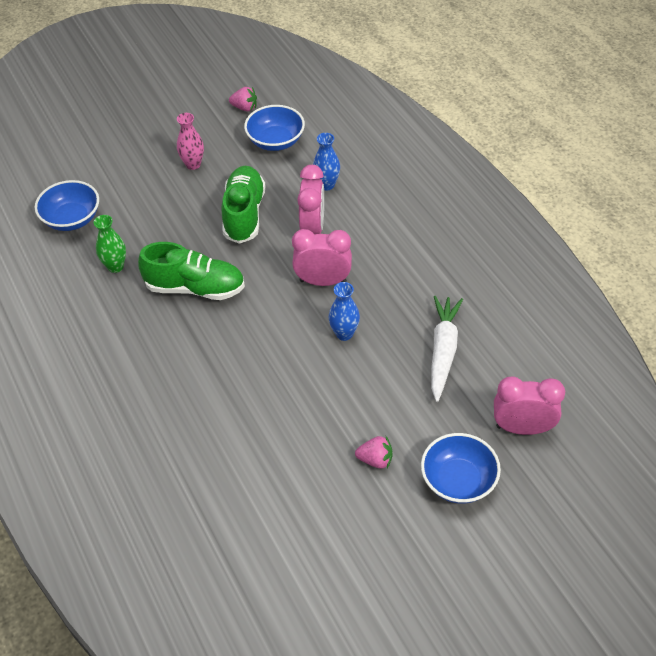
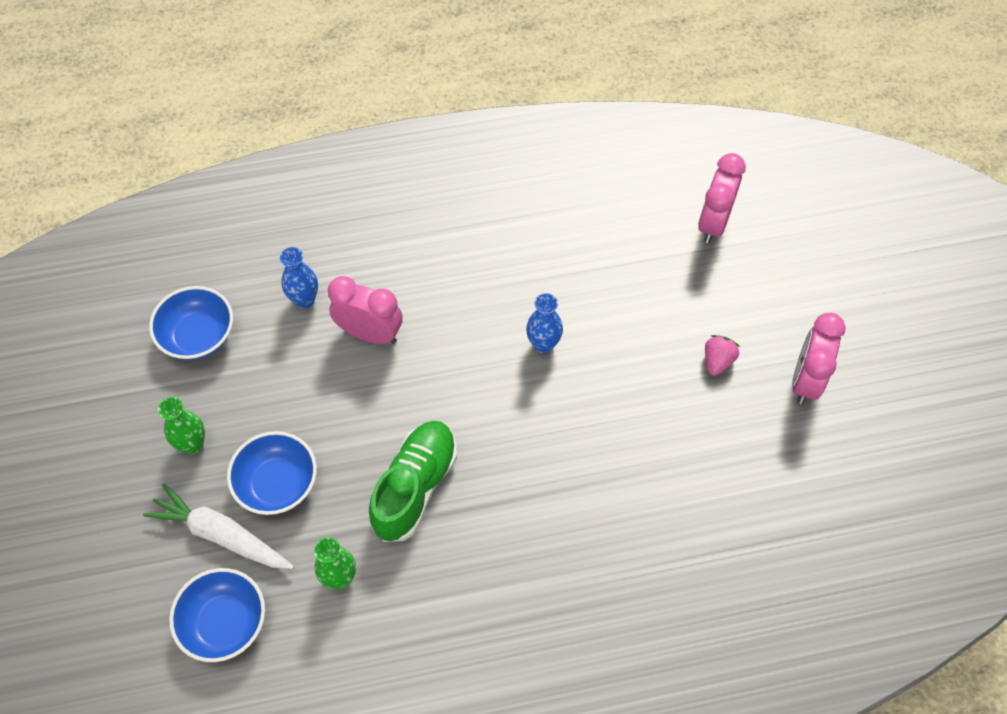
camera: 75 degrees left, 10 degrees up
pink vase [177,113,204,170] -> green vase [158,397,205,454]
green shoe [222,166,265,244] -> none
pink strawberry [229,87,257,111] -> none
pink clock [292,229,352,286] -> pink clock moved to [792,313,846,404]
blue bowl [421,433,501,504] -> blue bowl moved to [227,431,317,515]
white carrot [431,296,463,402] -> white carrot moved to [143,484,294,569]

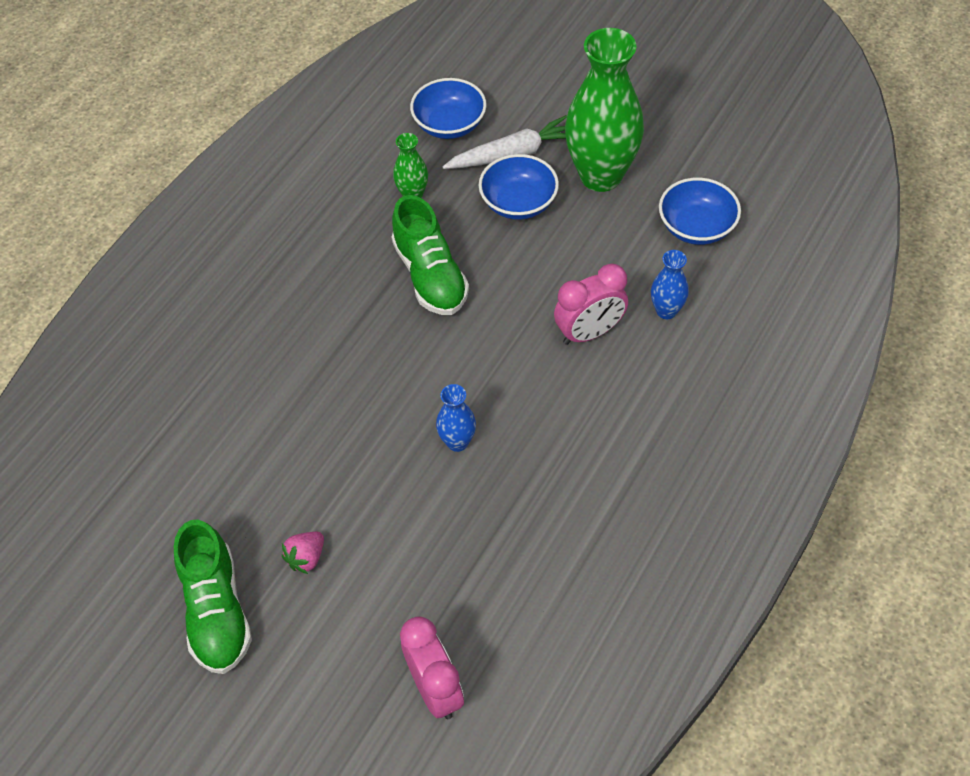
camera: 135 degrees right, 5 degrees down
green vase [158,397,205,454] -> green vase [565,28,644,192], size x2.20
pink strawberry [705,335,740,376] -> pink strawberry turned 60 degrees clockwise [282,532,324,574]
pink clock [792,313,846,404] -> green shoe [174,520,252,674]

